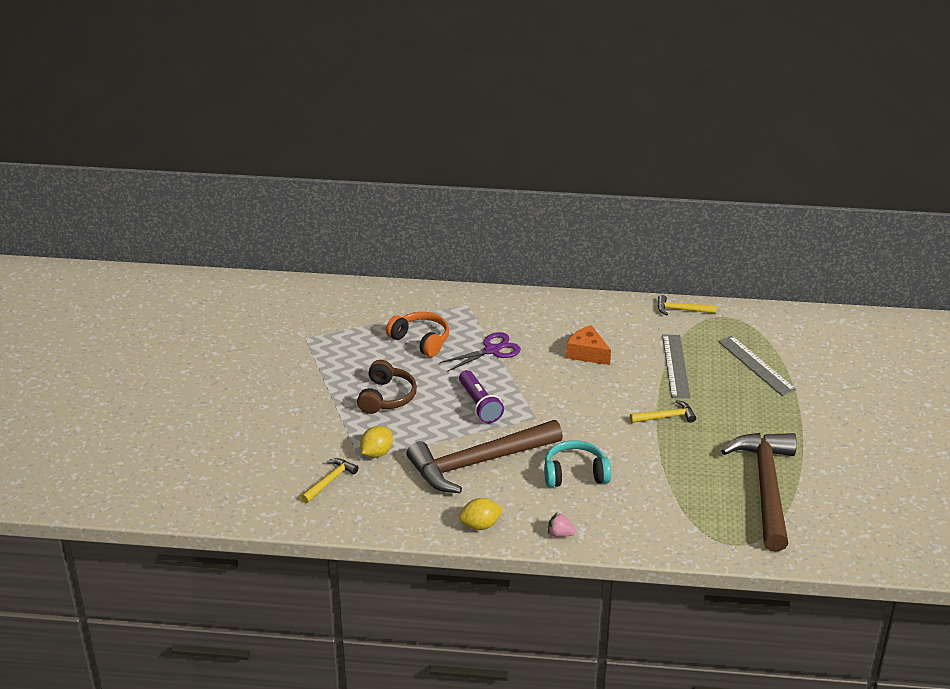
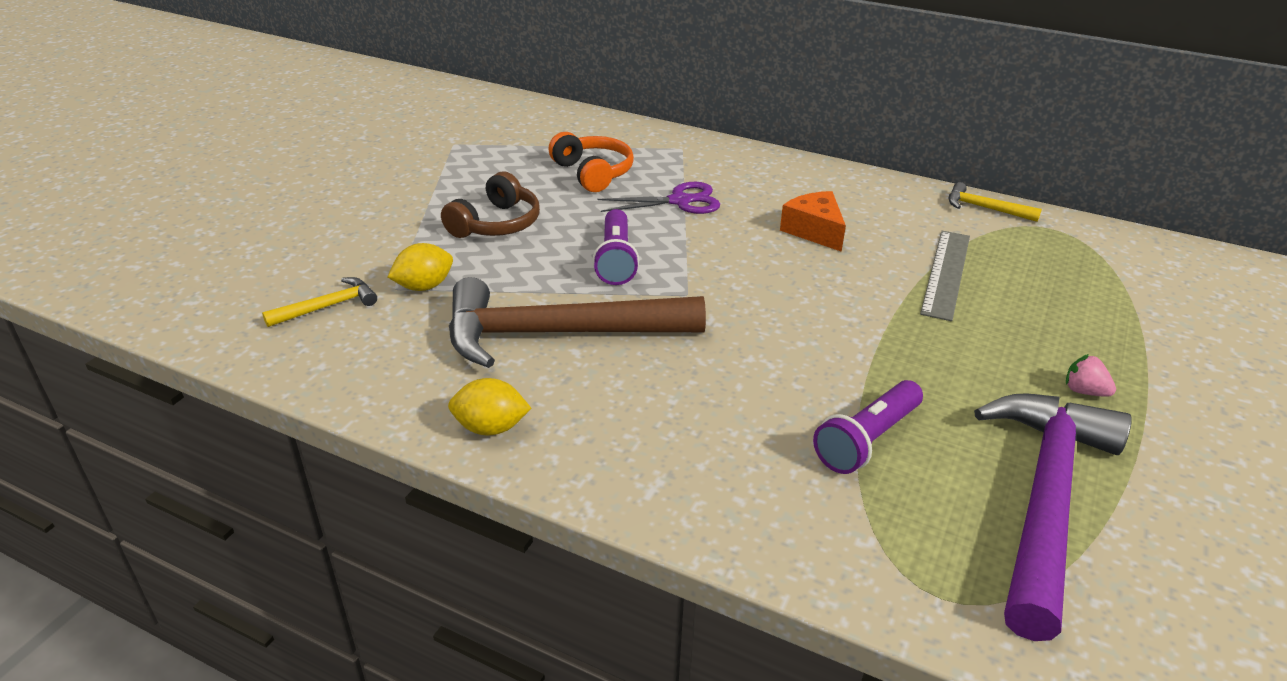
camera: 20 degrees right, 0 degrees up
turquoise headphones [544,440,611,487] -> none
pink strawberry [548,512,576,537] -> pink strawberry moved to [1066,354,1116,397]
yellow hammer [630,400,696,423] -> none
grey ruler [718,336,797,396] -> none
brown hammer [721,433,797,552] -> purple hammer [974,393,1132,641]
none -> purple flashlight [813,380,923,474]

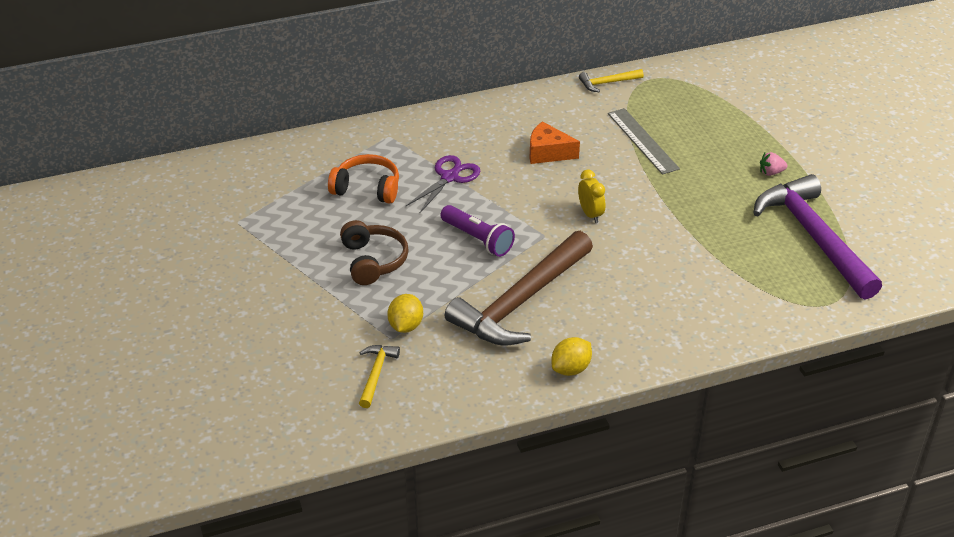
camera: 45 degrees left, 5 degrees up
purple flashlight [813,380,923,474] -> none
none -> yellow clock [578,170,606,223]

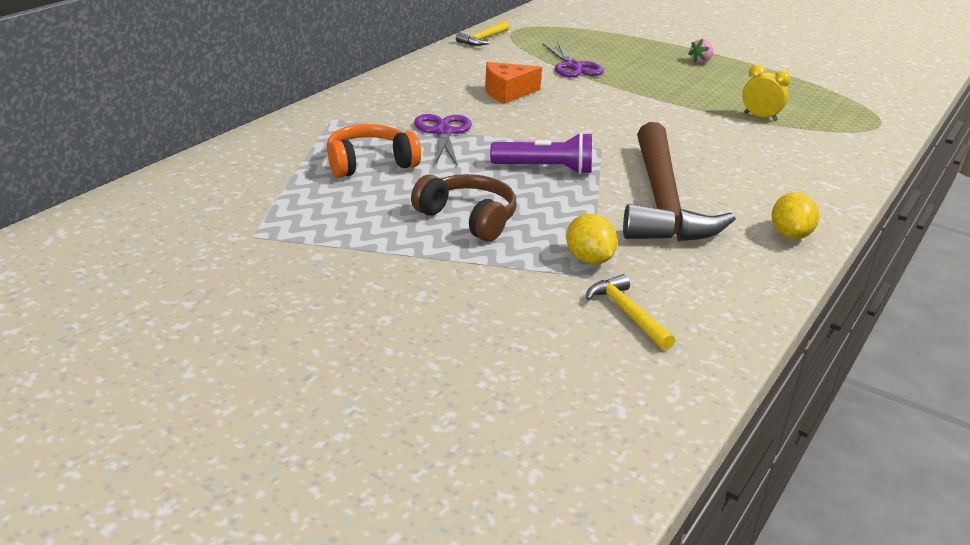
camera: 40 degrees left, 10 degrees down
yellow clock [578,170,606,223] -> yellow clock moved to [742,65,791,121]
grey ruler [608,108,680,175] -> purple scissors [542,41,604,77]
purple hammer [753,174,882,299] -> none

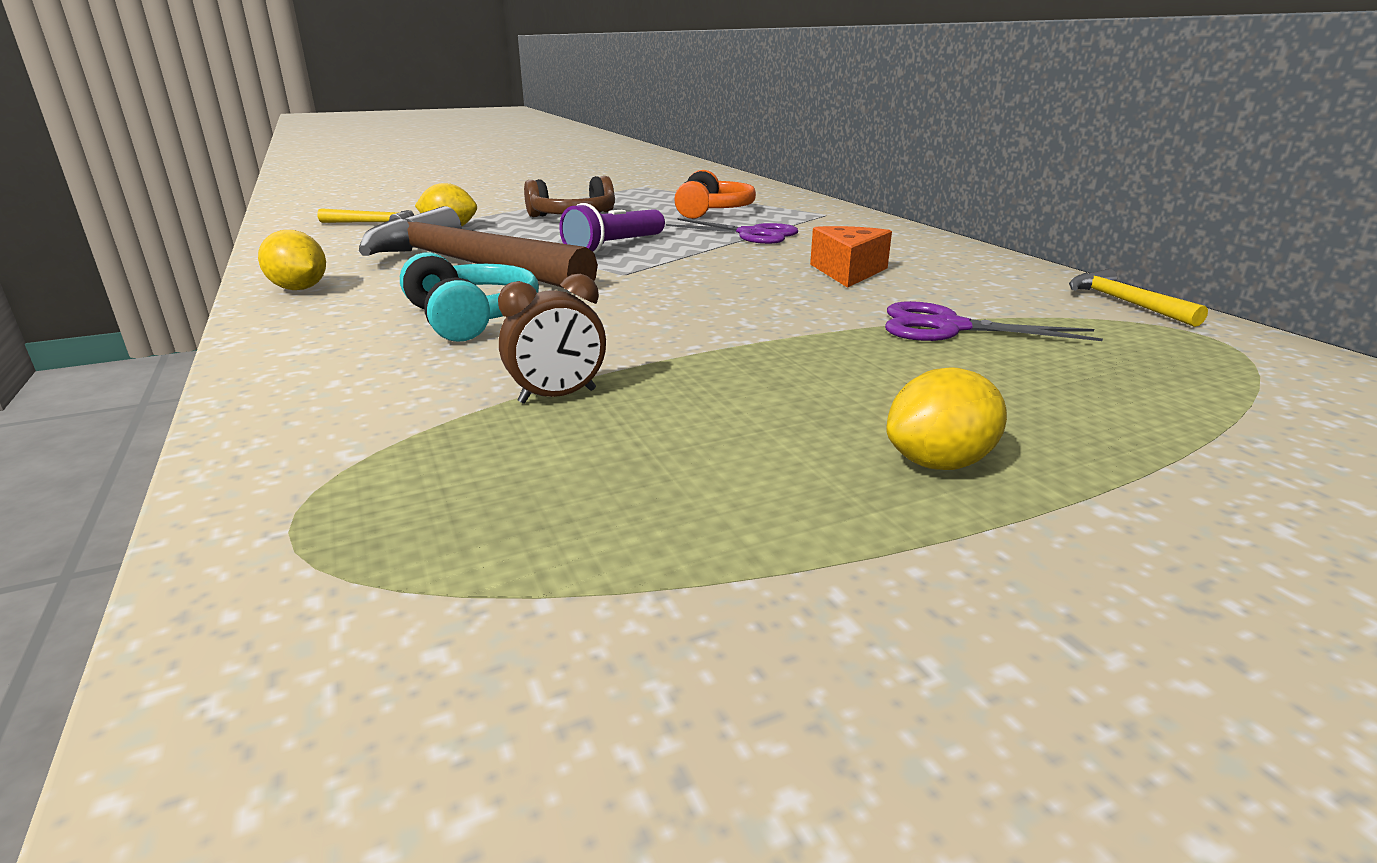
camera: 125 degrees right, 5 degrees down
pink strawberry [688,39,713,63] -> yellow lemon [886,367,1007,470]
yellow clock [742,65,791,121] -> brown clock [498,274,606,404]
none -> turquoise headphones [400,253,539,342]

